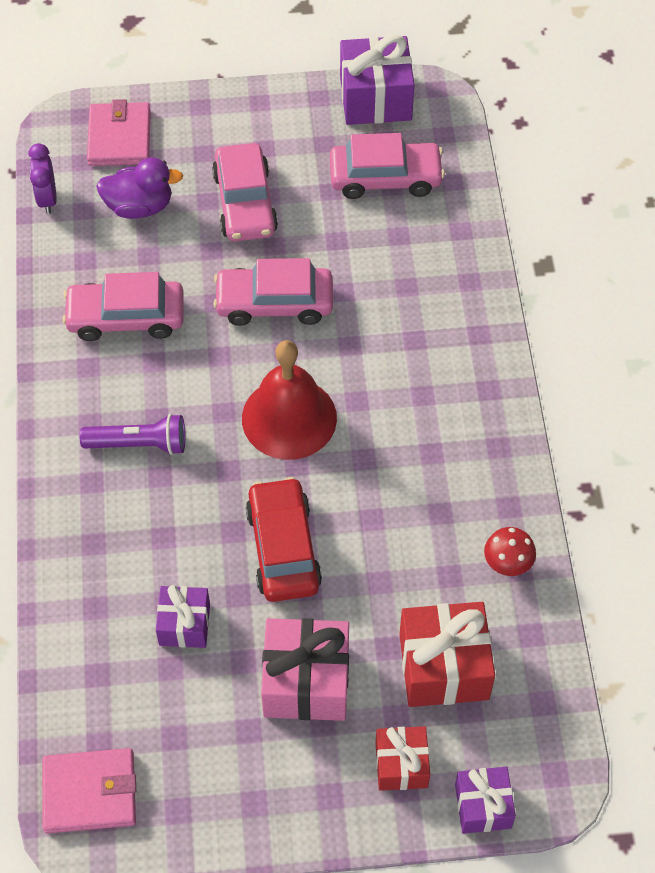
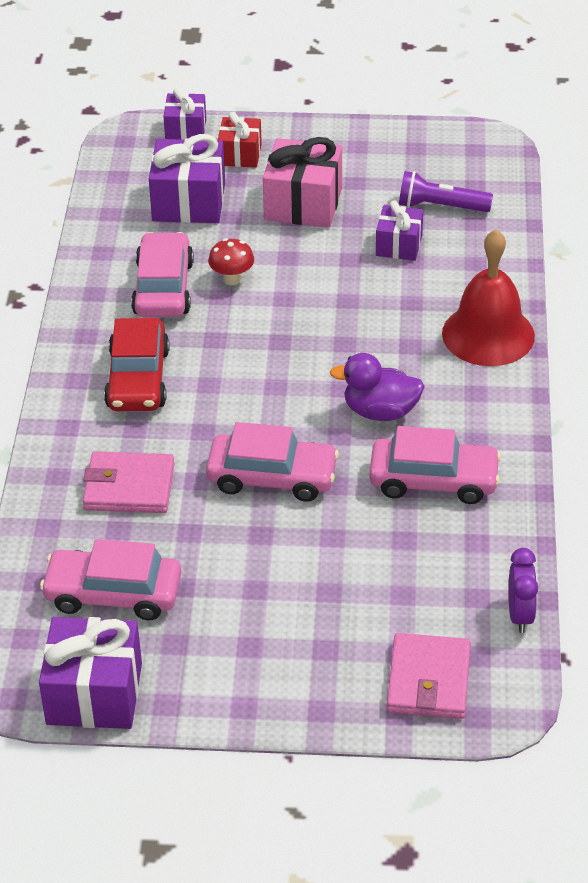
camera: 170 degrees left, 15 degrees down
pink wallet [42,748,136,833] -> pink wallet moved to [83,451,175,513]
purple flashlight [80,414,185,455] -> purple flashlight moved to [399,171,493,212]
purple duck [96,157,183,219] -> purple duck moved to [330,353,425,421]
pink car [212,143,278,241] -> pink car moved to [131,232,194,317]
red bell [242,340,337,460] -> red bell moved to [442,229,535,366]
red car [246,477,322,602] -> red car moved to [104,318,170,411]
red gift [399,602,495,707] -> purple gift [149,134,225,223]
red mushroom [484,527,536,576] -> red mushroom moved to [208,238,254,285]

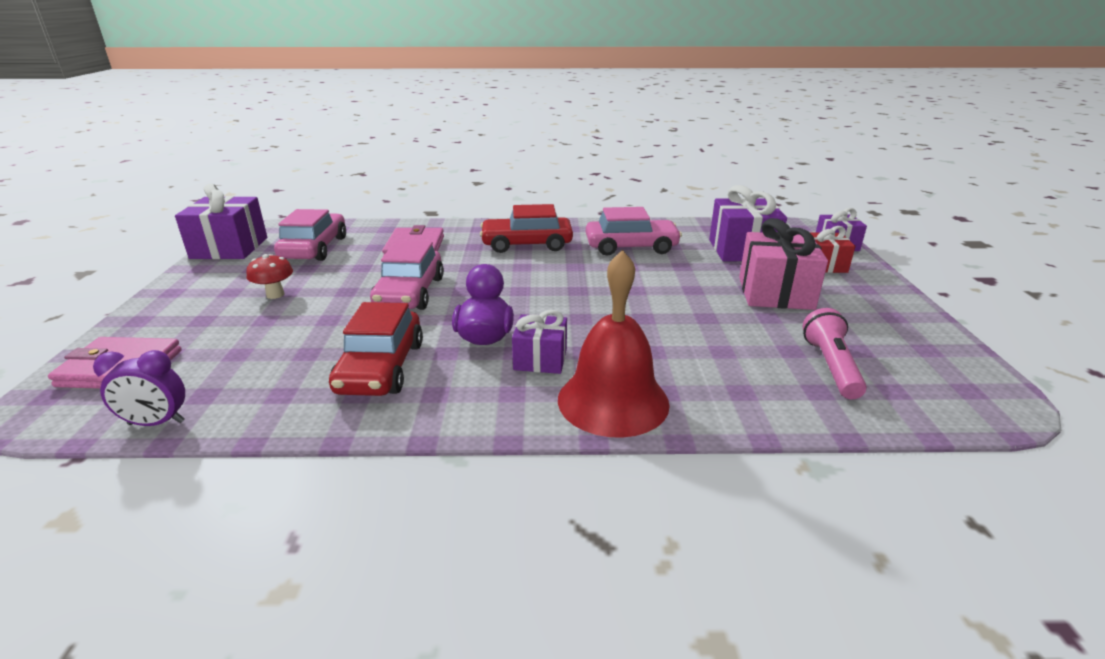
camera: 85 degrees right, 15 degrees down
red mushroom [208,238,254,285] -> red mushroom moved to [247,254,293,299]
pink car [369,426,501,504] -> red car [329,302,423,396]
purple gift [376,200,423,261] -> purple gift moved to [512,310,567,374]
purple flashlight [399,171,493,212] -> pink flashlight [803,308,867,399]

